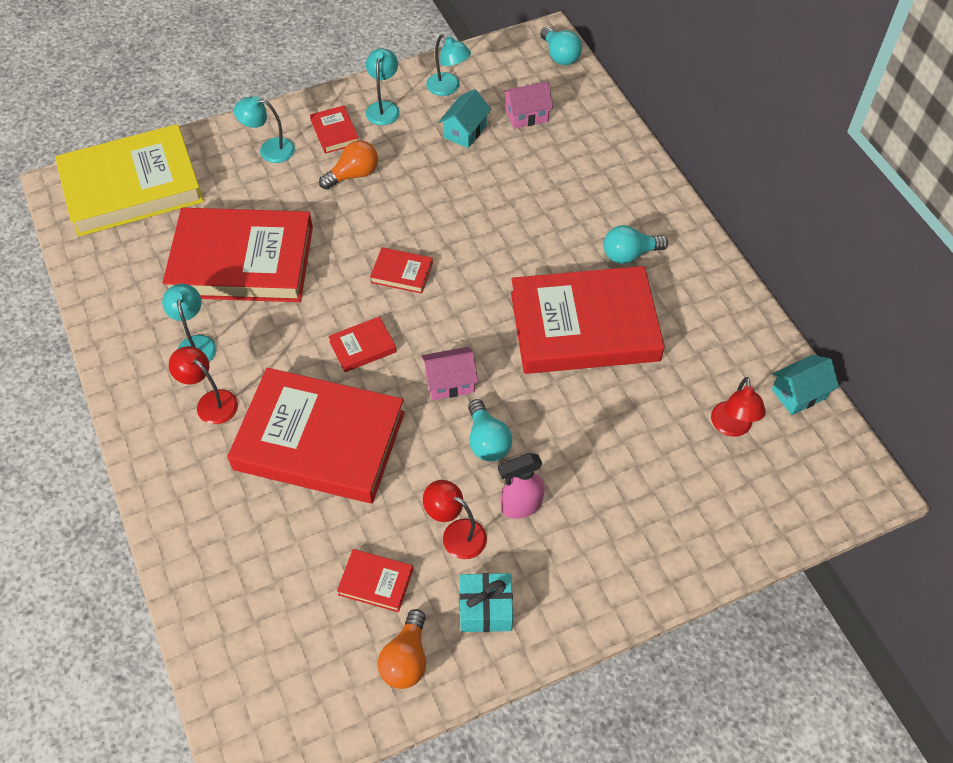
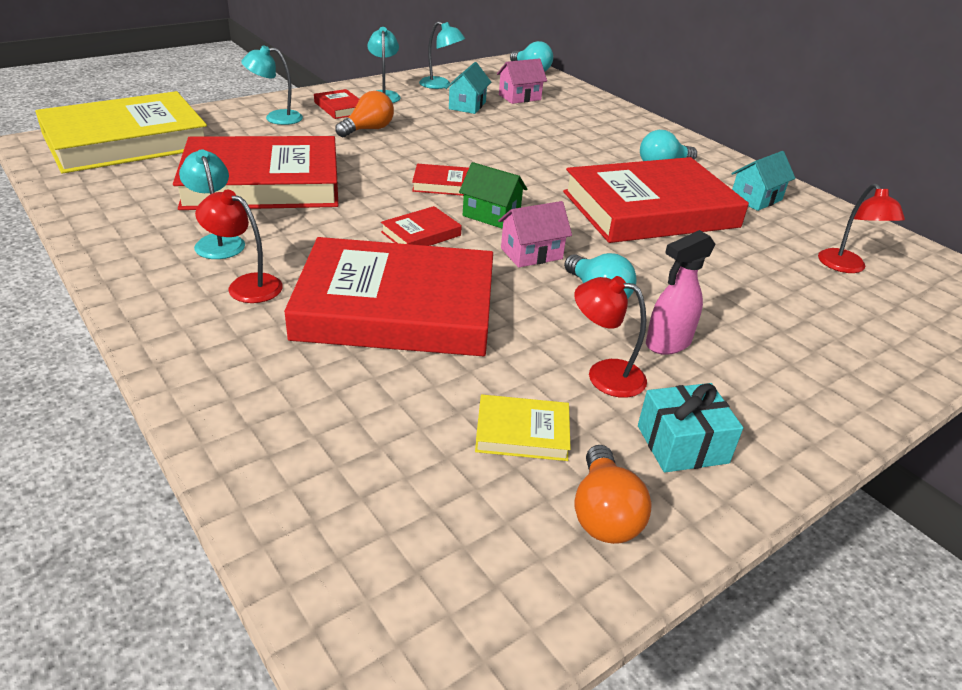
camera: 15 degrees left, 20 degrees down
red book [337,549,413,612] -> yellow book [475,394,571,461]
turquoise house [772,355,839,415] -> turquoise house moved to [731,151,795,211]
none -> green house [459,162,527,229]

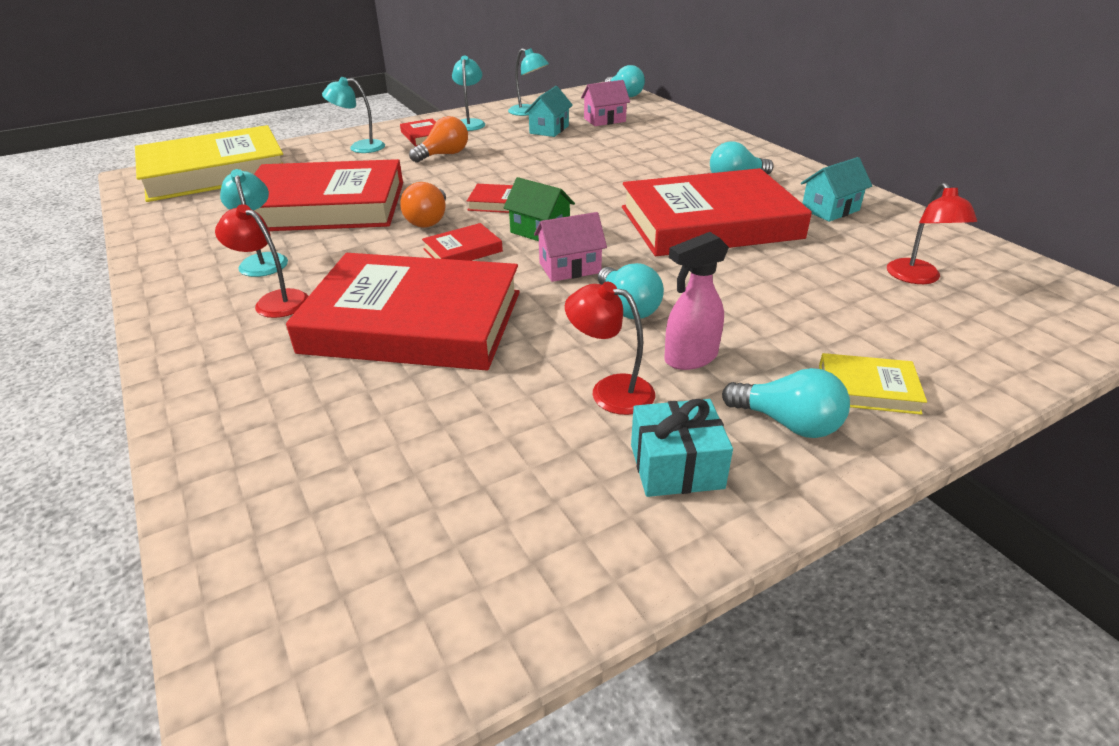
camera: 10 degrees right, 0 degrees up
yellow book [475,394,571,461] -> yellow book moved to [819,353,927,415]
orange light bulb [575,445,652,544] -> orange light bulb moved to [400,182,446,228]
none -> turquoise light bulb [722,368,850,438]

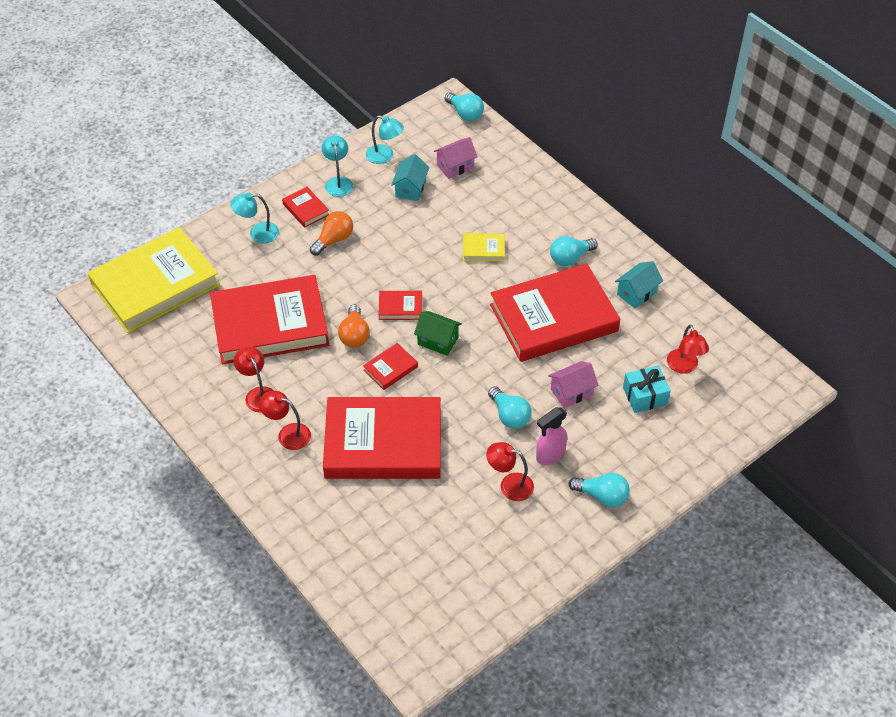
camera: 10 degrees left, 15 degrees up
turquoise lamp [220,169,288,277] -> red lamp [234,346,274,412]
pink house [534,212,607,282] -> pink house moved to [548,361,599,408]
turquoise gift [631,399,733,497] -> turquoise gift moved to [623,366,671,413]
yellow book [819,353,927,415] -> yellow book moved to [463,233,505,261]

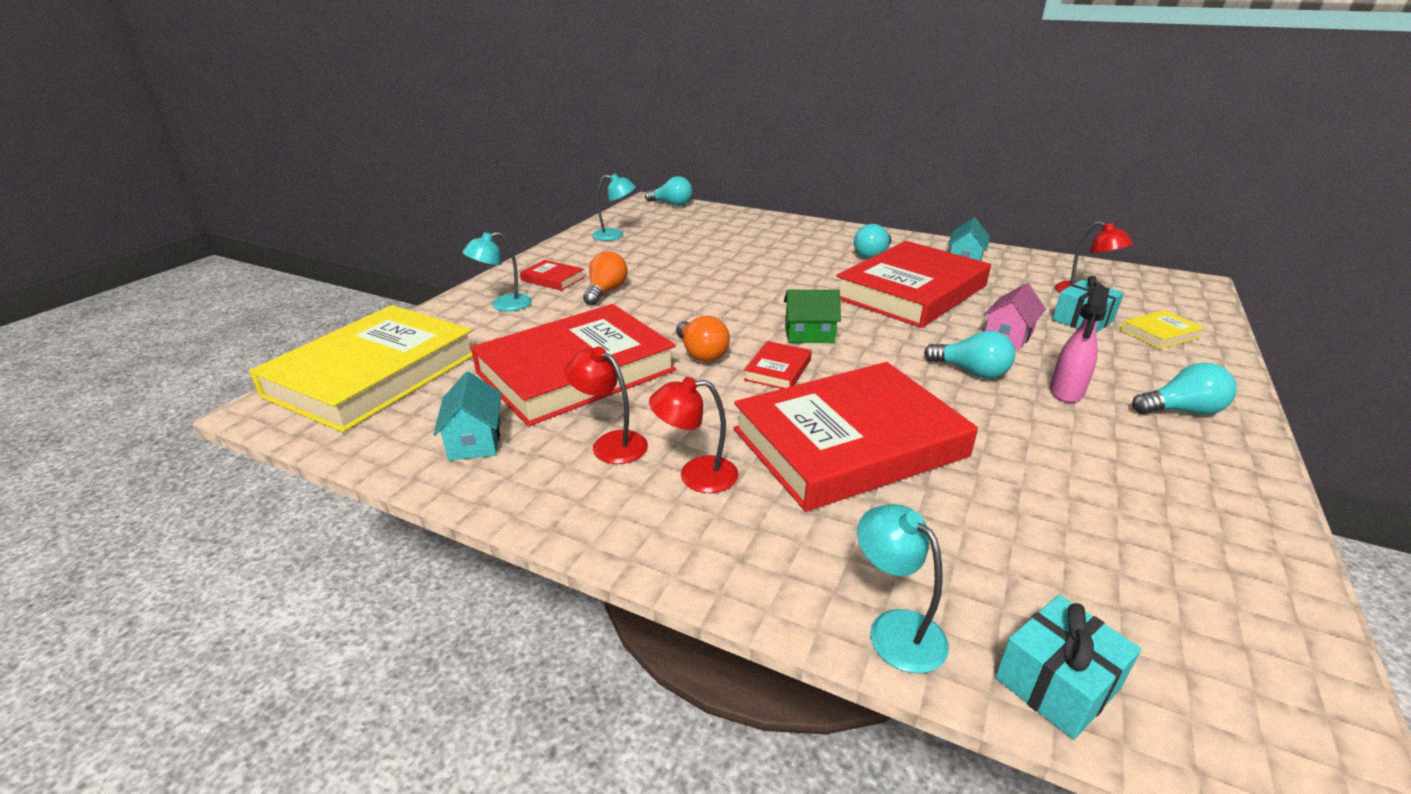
camera: 25 degrees left, 20 degrees down
turquoise lamp [322,135,353,197] -> turquoise lamp moved to [857,504,949,673]
red book [379,291,422,320] -> none
turquoise house [391,154,430,201] -> turquoise house moved to [433,372,502,460]
pink house [434,137,478,179] -> none
yellow book [463,233,505,261] -> yellow book moved to [1121,310,1205,349]
red lamp [486,442,534,501] -> none
none -> turquoise gift [995,595,1141,740]

